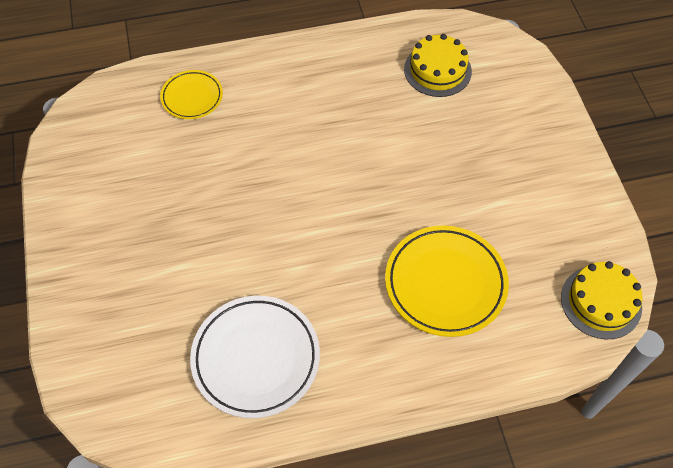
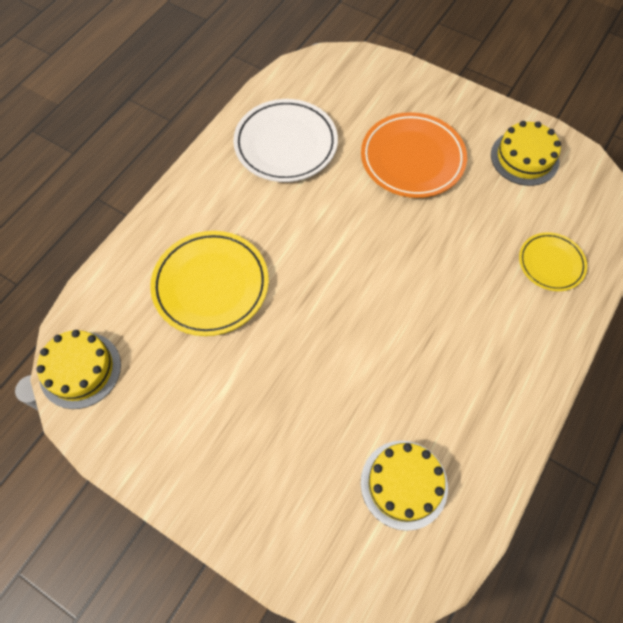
camera: 135 degrees right, 5 degrees up
none -> orange plate [361,112,467,198]
none -> yellow cake [491,121,561,186]

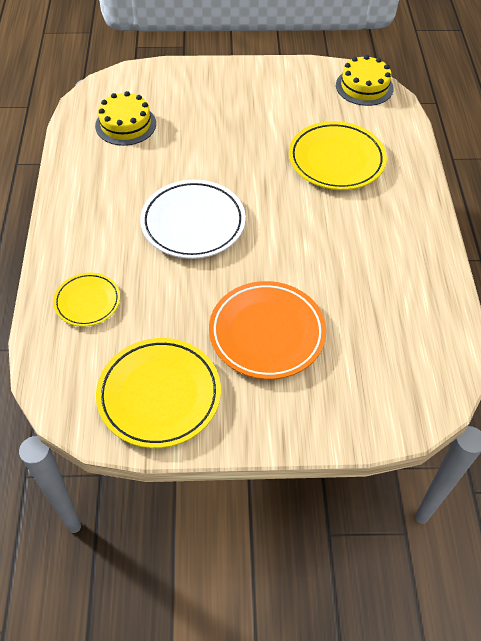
camera: 145 degrees right, 10 degrees down
white plate [233,99,338,182] -> white plate moved to [140,180,246,259]
yellow cake [491,121,561,186] -> yellow plate [96,338,221,448]

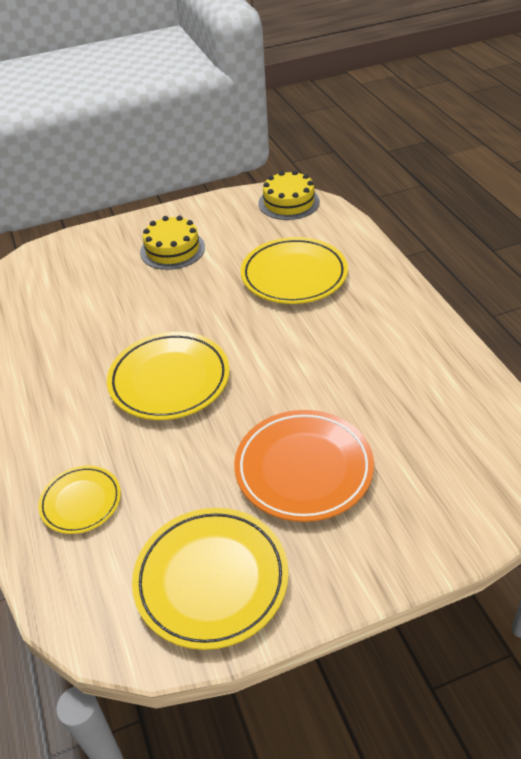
camera: 15 degrees left, 10 degrees down
yellow cake [95,91,156,146] -> yellow cake moved to [140,216,205,270]
white plate [140,180,246,259] -> yellow plate [107,332,230,420]

